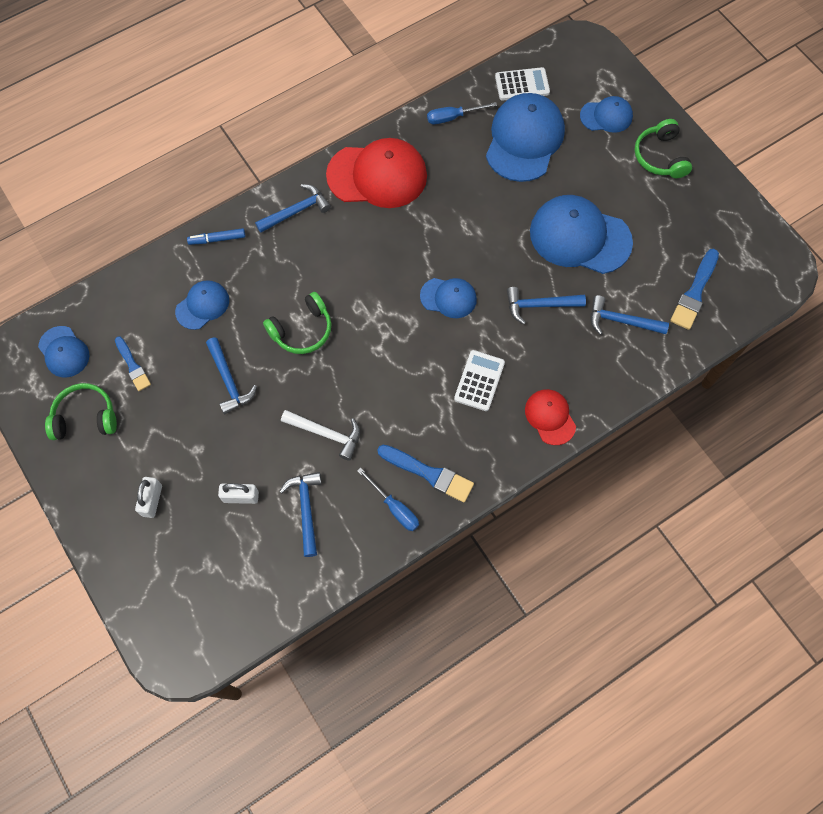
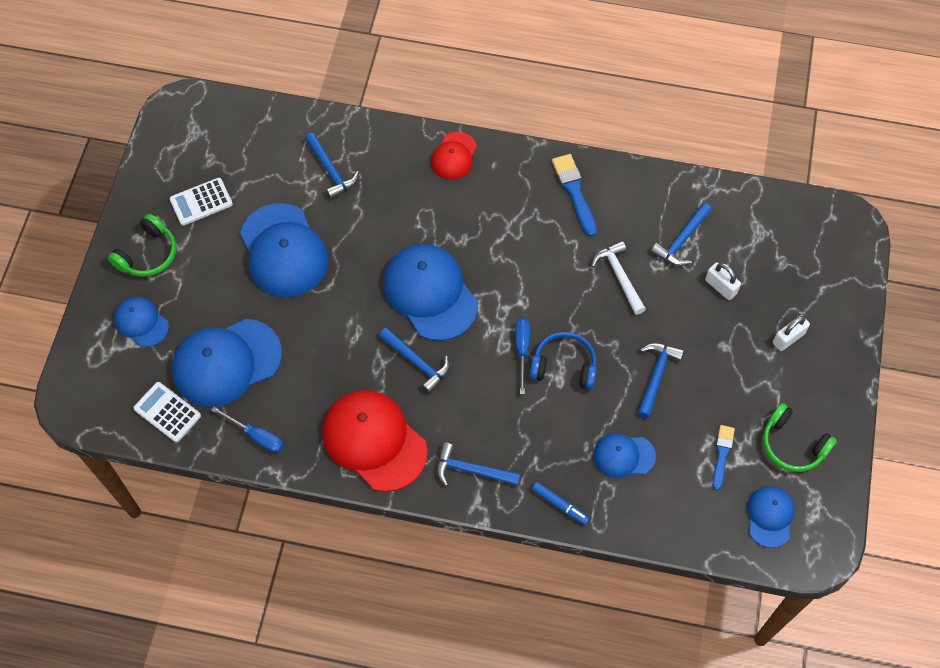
camera: 135 degrees left, 5 degrees down
green headphones [263,292,331,354] -> blue headphones [530,332,597,390]
blue screwdriver [357,468,419,531] -> blue screwdriver moved to [515,318,530,394]
blue cap [420,278,477,318] -> blue cap [383,244,478,341], size x1.86
white calculator [454,350,505,411] -> white calculator moved to [169,178,233,226]
blue hammer [507,287,586,324] -> blue hammer moved to [379,327,450,394]
blue brush [670,249,719,330] -> none

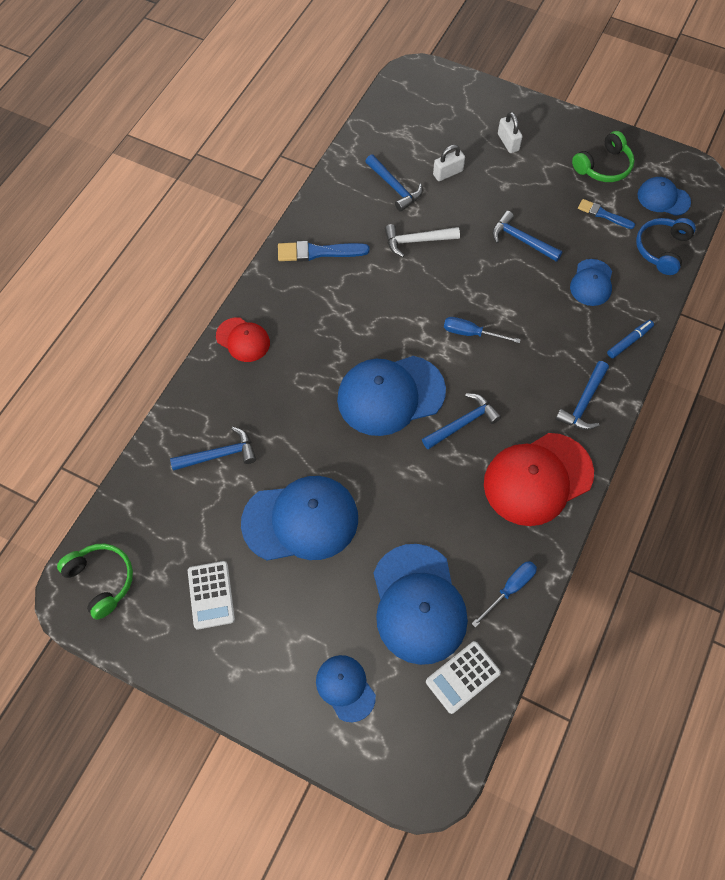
camera: 75 degrees left, 0 degrees up
green headphones [108,214,176,277] -> green headphones moved to [57,543,133,620]
blue cap [114,297,169,347] -> blue cap turned 90 degrees clockwise [316,655,376,722]
blue headphones [530,332,597,390] -> blue headphones moved to [636,218,696,275]

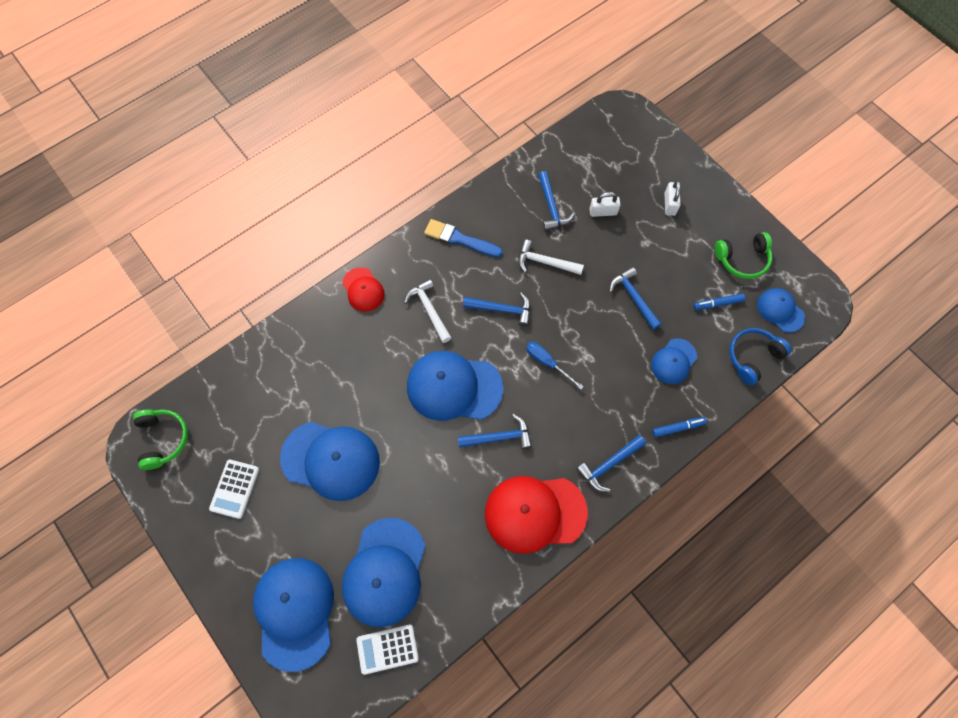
camera: 25 degrees right, 5 degrees up
blue hammer [170,427,256,471] -> blue hammer moved to [463,292,531,327]
blue cap [316,655,376,722] -> blue cap [253,558,334,672], size x1.86
blue screwdriver [472,561,537,627] -> none
blue brush [578,199,635,229] -> blue marker [694,293,745,310]
none -> white hammer [404,279,452,343]

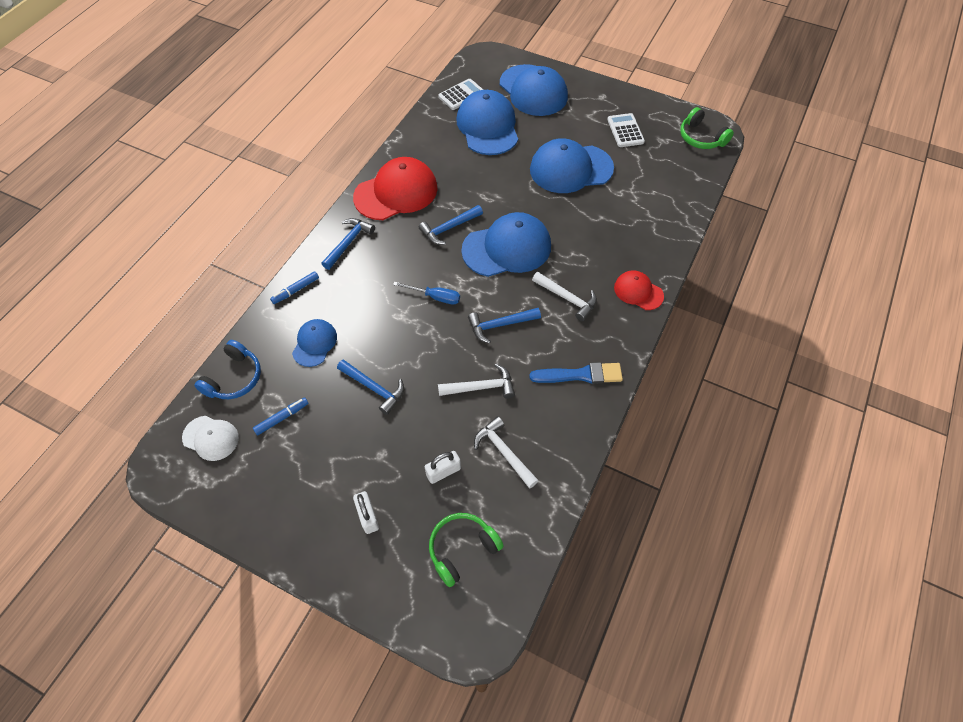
camera: 155 degrees right, 10 degrees down
blue hammer [538,171,574,231] -> white hammer [474,416,539,489]
green headphones [714,232,772,279] -> green headphones moved to [429,513,503,587]
blue cap [757,288,805,332] -> white cap [182,416,239,461]

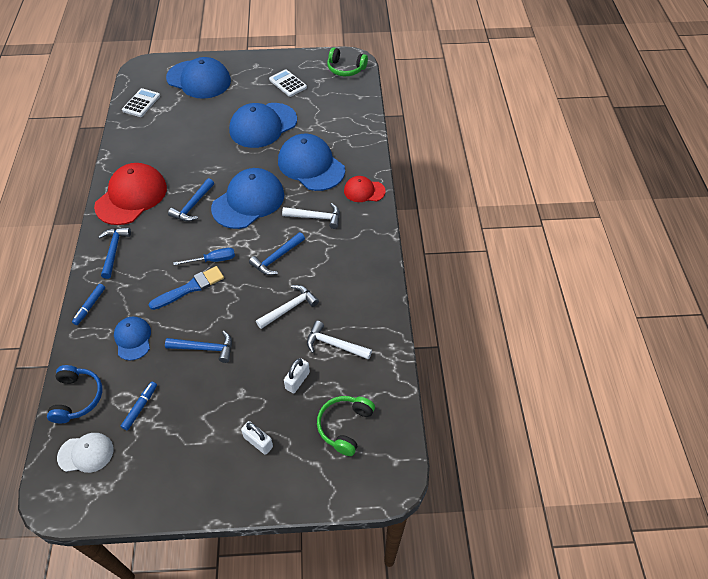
camera: 30 degrees left, 5 degrees down
blue cap [456,90,518,155] -> blue cap moved to [278,133,345,191]
blue brush [529,362,623,384] -> blue brush moved to [149,266,224,310]

